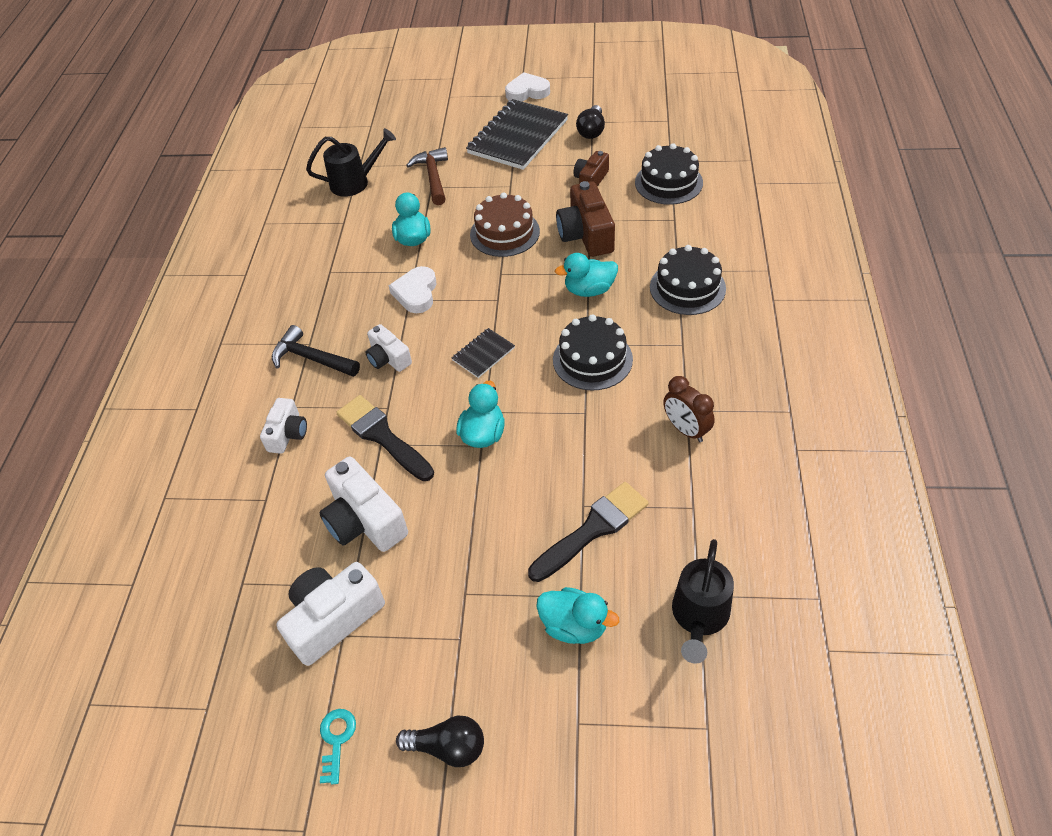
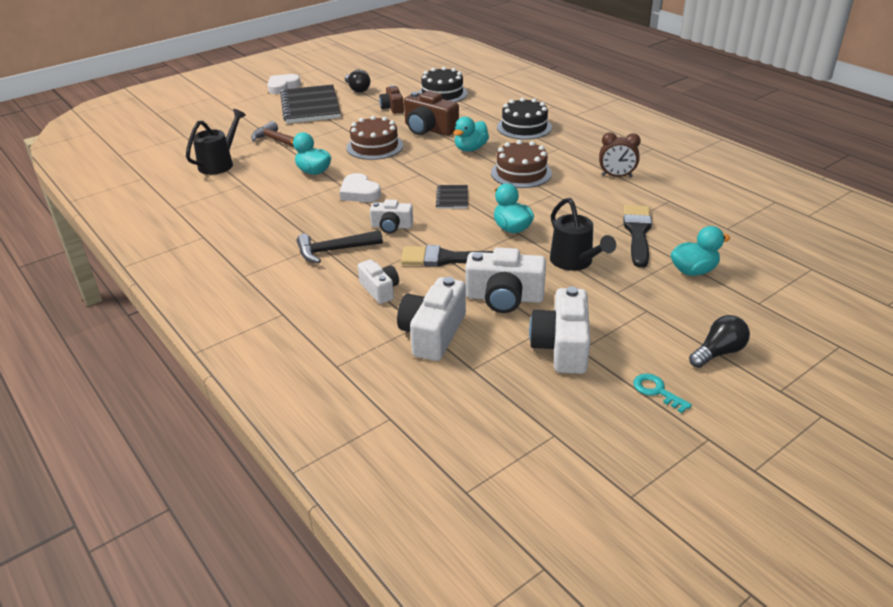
camera: 45 degrees left, 15 degrees down
black cake [553,314,633,391] -> brown cake [491,140,552,188]
black watering can [672,539,734,664] -> black watering can moved to [550,198,616,271]
none -> white camera [397,277,466,361]

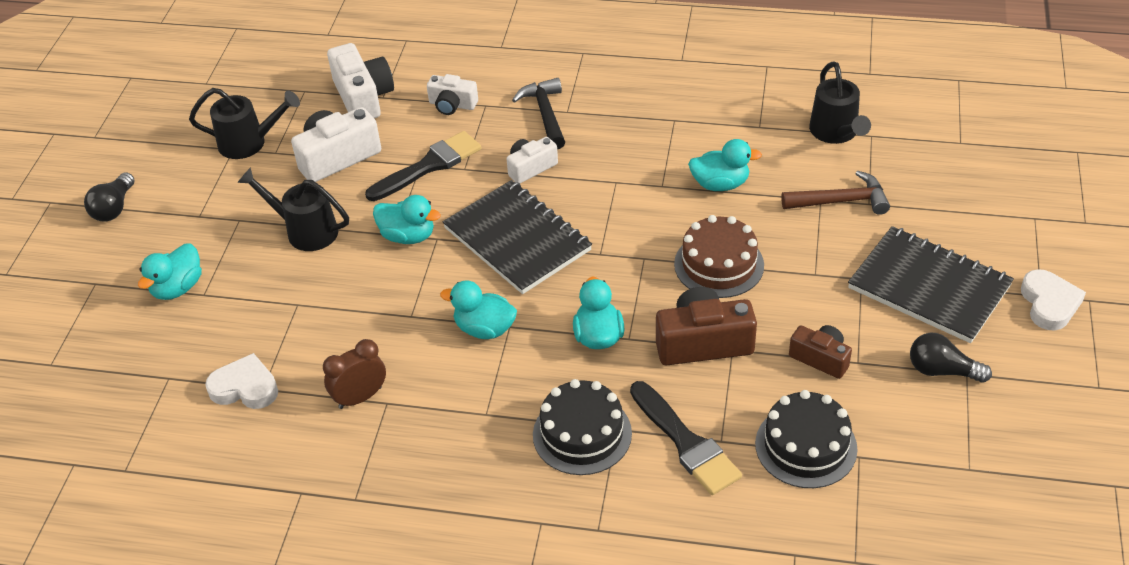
camera: 140 degrees right, 10 degrees up
black hammer [297,230,383,263] -> black hammer turned 45 degrees counterclockwise [512,78,565,149]
white heart [340,173,381,202] -> white heart moved to [205,353,278,409]
black notebook [436,185,468,209] -> black notebook [443,180,592,294], size x2.16
brown cake [491,140,552,188] -> turquoise duck [440,280,517,339]
white camera [529,286,590,374] -> black watering can [189,88,300,159]
black brush [623,205,652,268] -> black brush moved to [630,381,742,495]
turquoise key [633,374,692,413] -> none

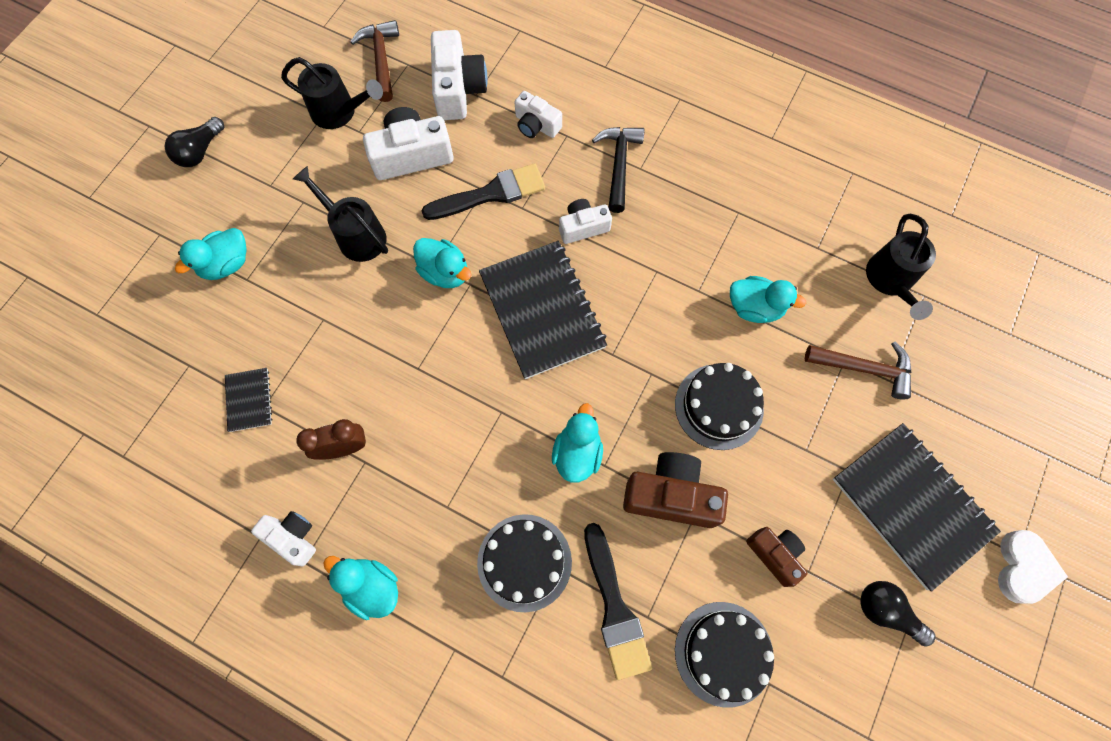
camera: 15 degrees right, 25 degrees up
white heart [205,353,278,409] -> black notebook [225,368,273,432]
turquoise duck [440,280,517,339] -> turquoise duck moved to [323,556,398,620]
brown cake [674,215,764,298] -> black cake [675,363,764,450]
none -> white camera [251,511,316,566]
none -> brown hammer [350,20,399,102]

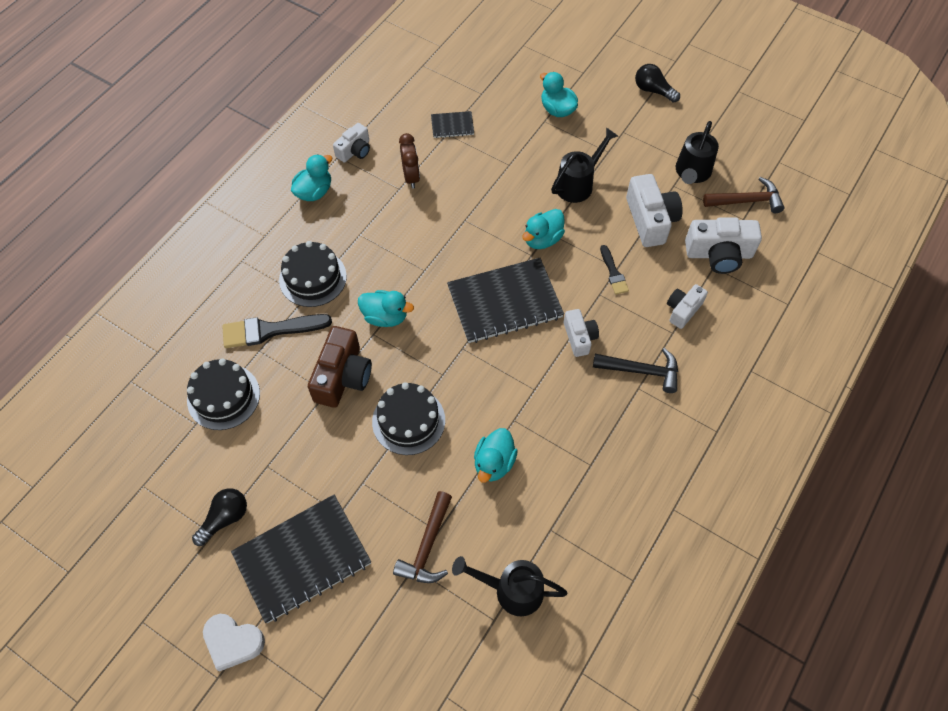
camera: 95 degrees right, 10 degrees down
black brush [422,163,545,220] -> black brush [600,245,629,295], size x0.57
brown camera [746,527,808,587] -> none

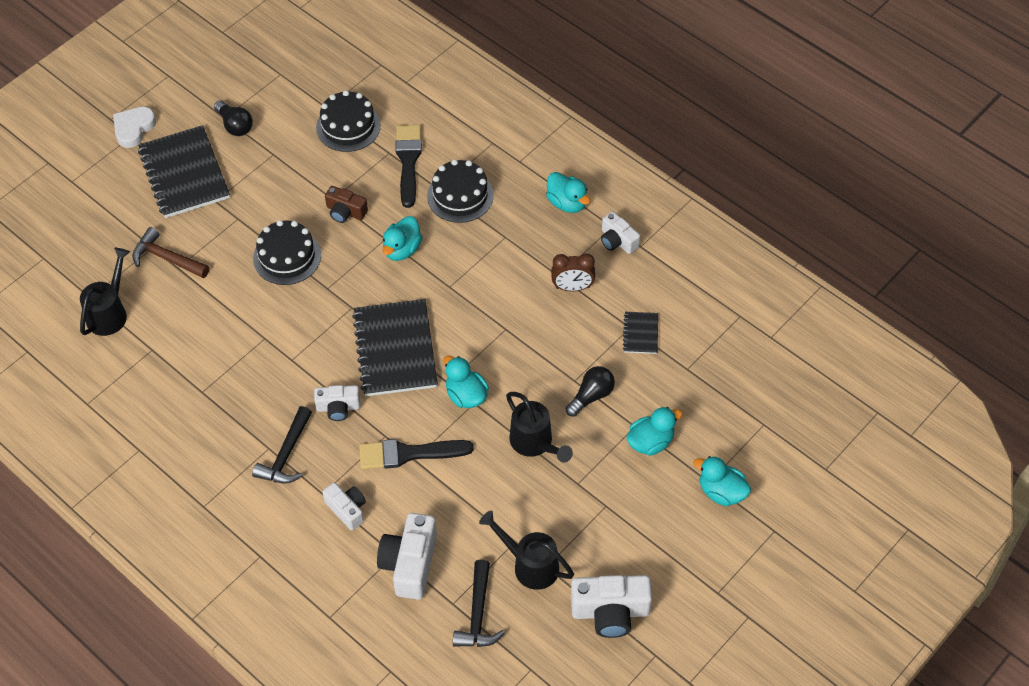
camera: 100 degrees right, 5 degrees down
brown camera [308,326,372,408] -> brown camera [325,186,368,223], size x0.61
turquoise duck [474,428,518,483] -> turquoise duck moved to [693,456,751,506]
black brush [600,245,629,295] -> black brush [359,439,474,470], size x1.77
white camera [626,174,683,247] -> white camera moved to [571,575,652,638]
black light bulb [635,64,680,103] -> black light bulb moved to [565,366,615,417]
brown hammer [703,177,784,213] -> black hammer [453,560,505,647]

